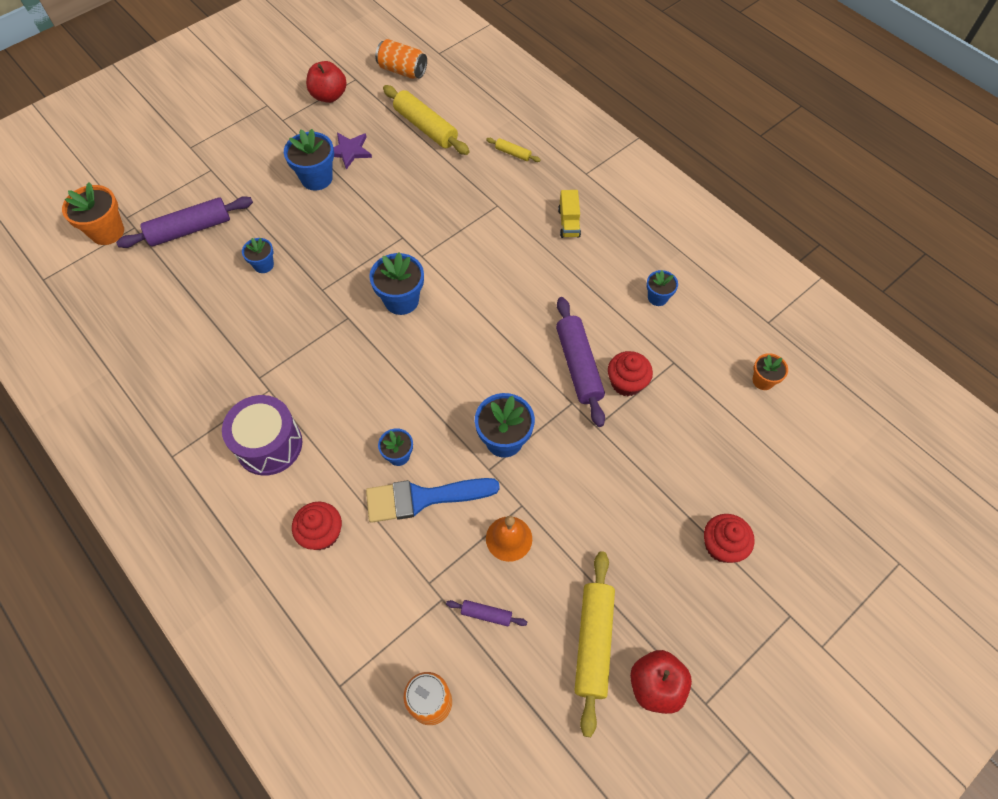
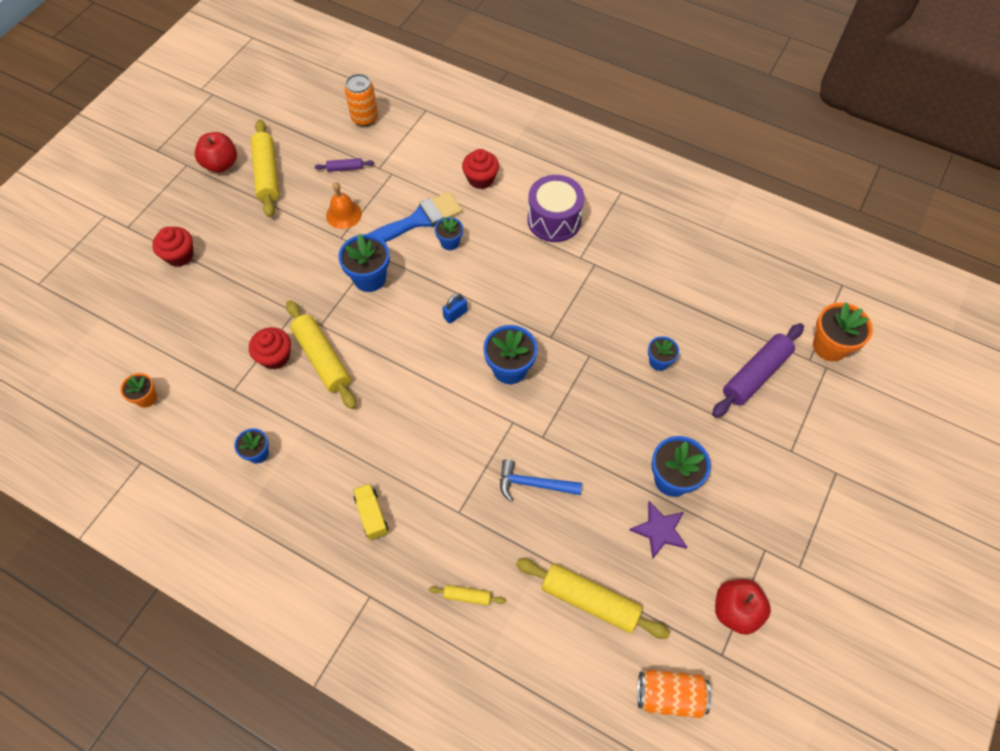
camera: 160 degrees right, 0 degrees up
purple rolling pin [556,297,605,427] -> yellow rolling pin [286,300,356,409]
none -> blue padlock [442,293,468,323]
none -> blue hammer [500,459,582,502]

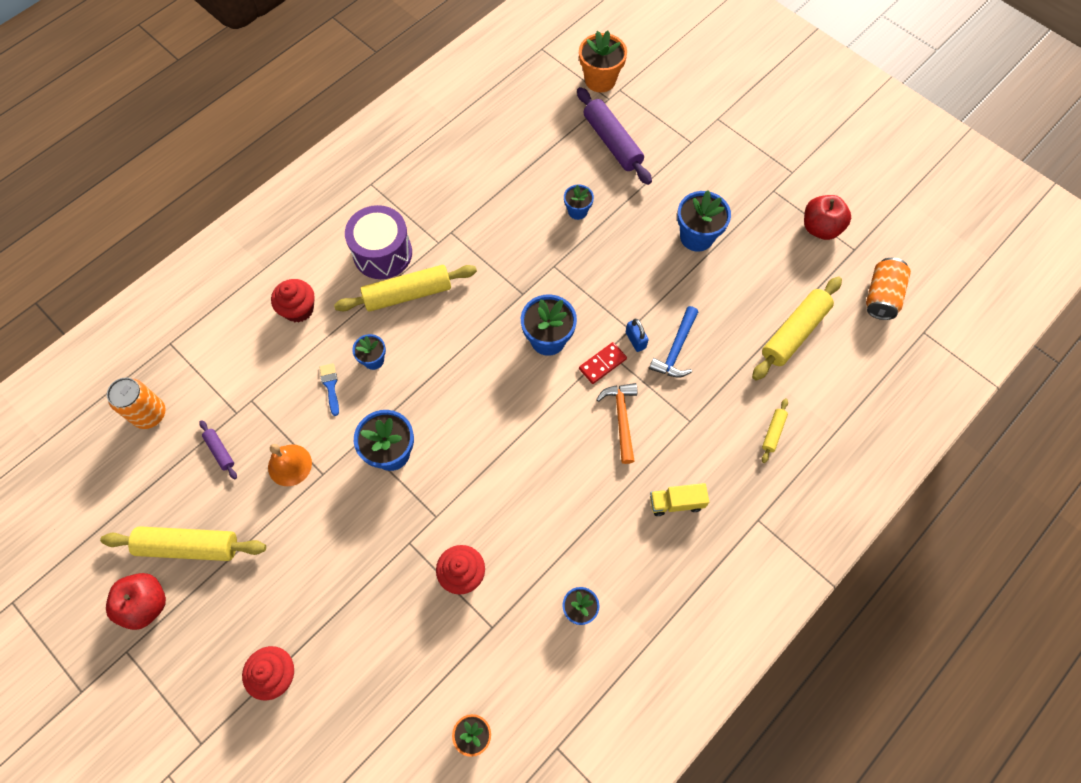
camera: 75 degrees left, 5 degrees up
yellow rolling pin [286,300,356,409] -> yellow rolling pin moved to [334,265,477,312]
purple rolling pin [315,158,374,172] -> purple rolling pin turned 45 degrees counterclockwise [200,420,237,479]
blue brush [368,192,462,242] -> blue brush [319,363,339,416], size x0.46
blue padlock [442,293,468,323] -> blue padlock moved to [626,319,649,352]
purple star [630,501,687,559] -> none
none -> red domino [579,342,627,384]
none -> orange hammer [596,383,638,464]

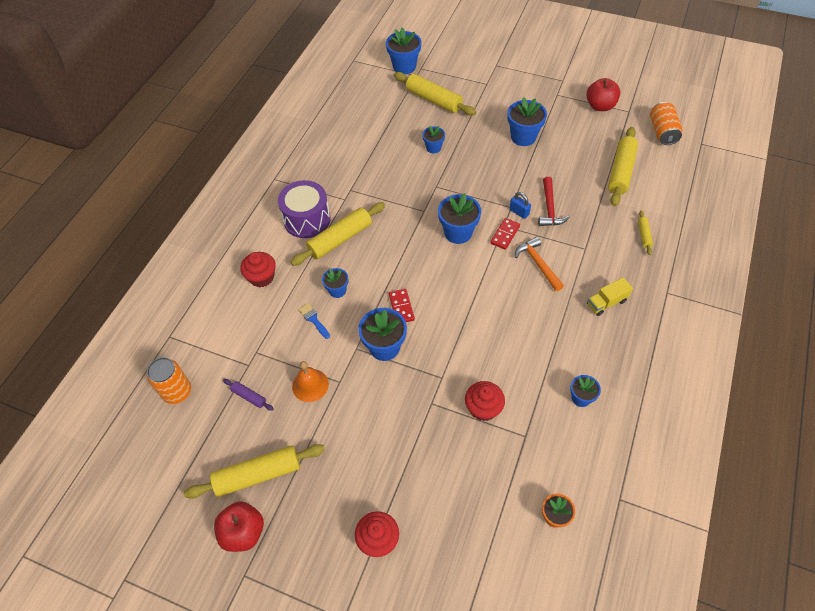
camera: 20 degrees left, 10 degrees down
purple rolling pin [577,87,652,185] -> yellow rolling pin [394,72,476,115]
orange flower pot [579,31,627,92] -> blue flower pot [386,27,421,74]
blue hammer [649,306,698,378] -> red hammer [538,177,570,226]
none -> red domino [389,289,415,322]

